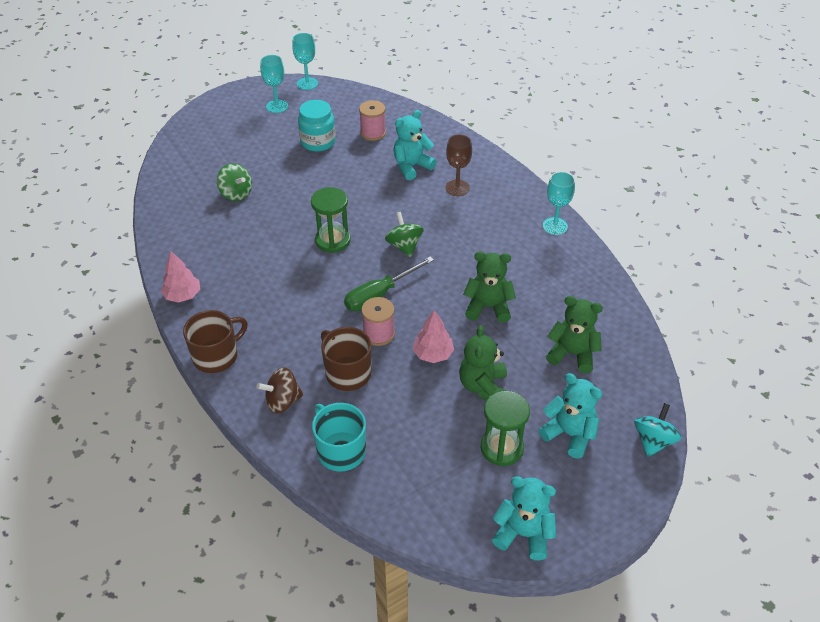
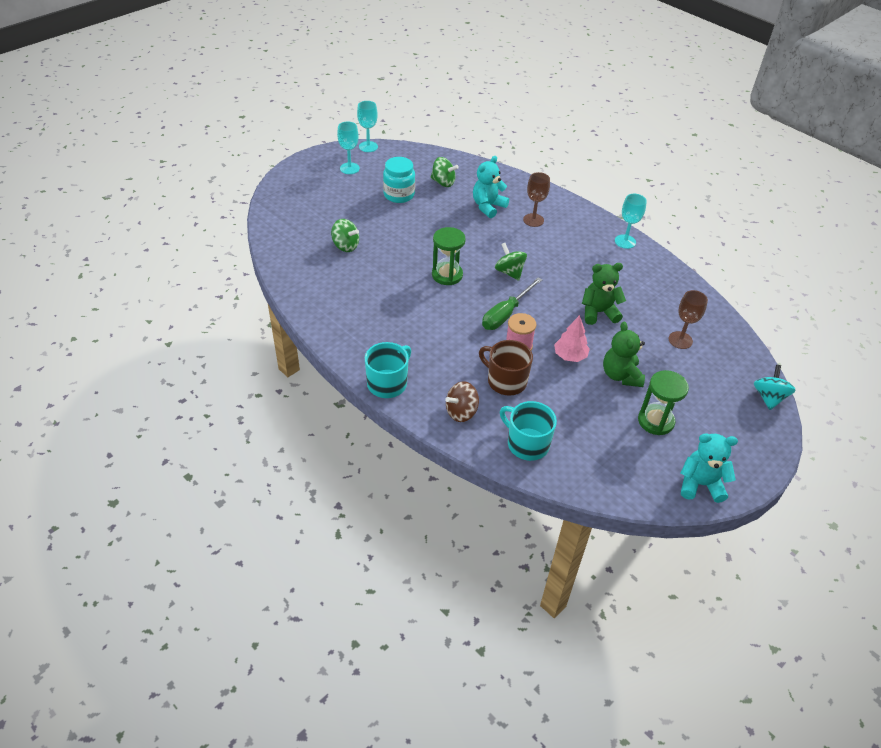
camera: 15 degrees left, 0 degrees up
pink tree [161,251,200,303] -> none
brown mug [183,310,248,373] -> turquoise mug [365,342,411,398]
pink spool [359,100,386,141] -> green spinning top [431,157,459,187]
turquoise teddy bear [539,373,602,459] -> none
green teddy bear [546,296,603,373] -> brown goblet [668,290,708,349]

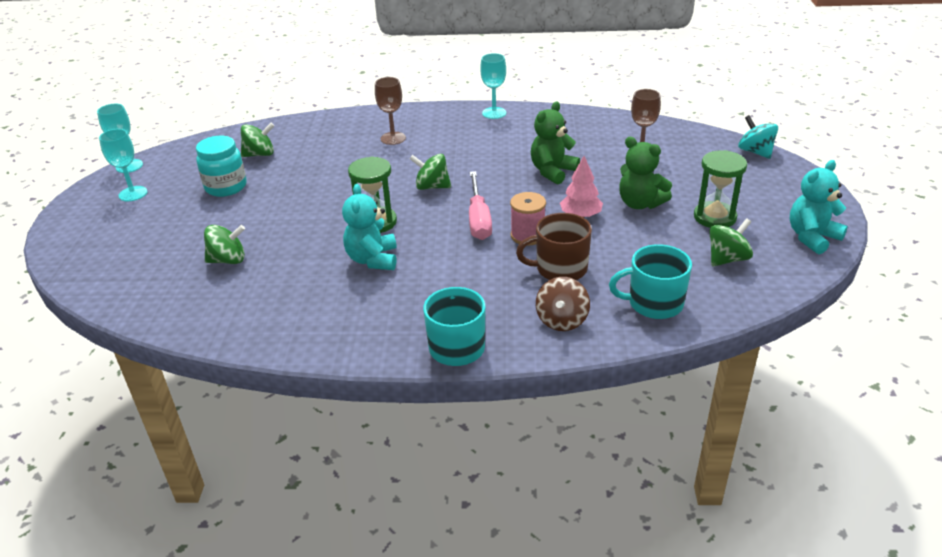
camera: 40 degrees left, 10 degrees down
turquoise teddy bear [473,156,509,218] -> turquoise teddy bear moved to [342,184,397,270]
green screwdriver [482,277,542,330] -> pink screwdriver [469,171,492,240]
none -> green spinning top [709,218,753,266]

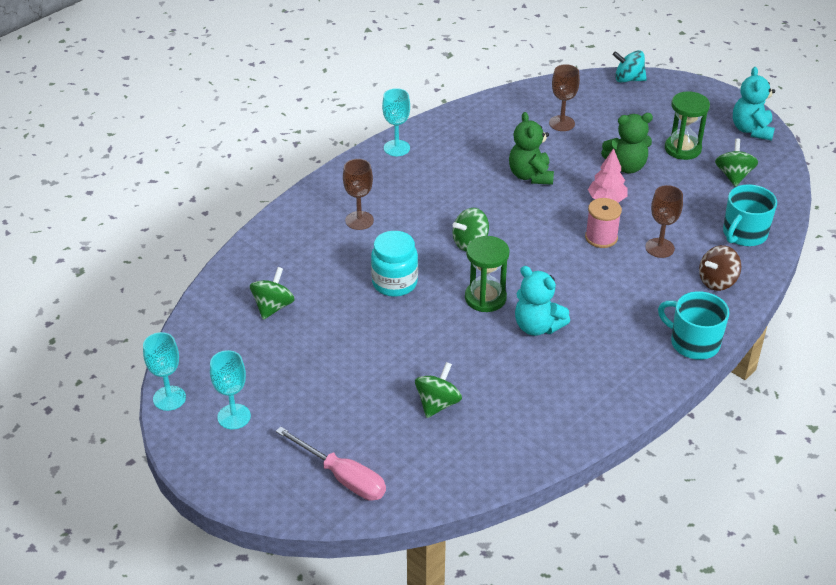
camera: 50 degrees left, 5 degrees up
turquoise jar [196,136,247,197] -> turquoise jar moved to [371,231,418,297]
pink screwdriver [469,171,492,240] -> pink screwdriver moved to [276,427,386,501]
brown mug [516,213,592,280] -> brown goblet [645,185,683,258]
brown spinning top [536,277,590,331] -> brown spinning top turned 90 degrees clockwise [699,245,741,291]

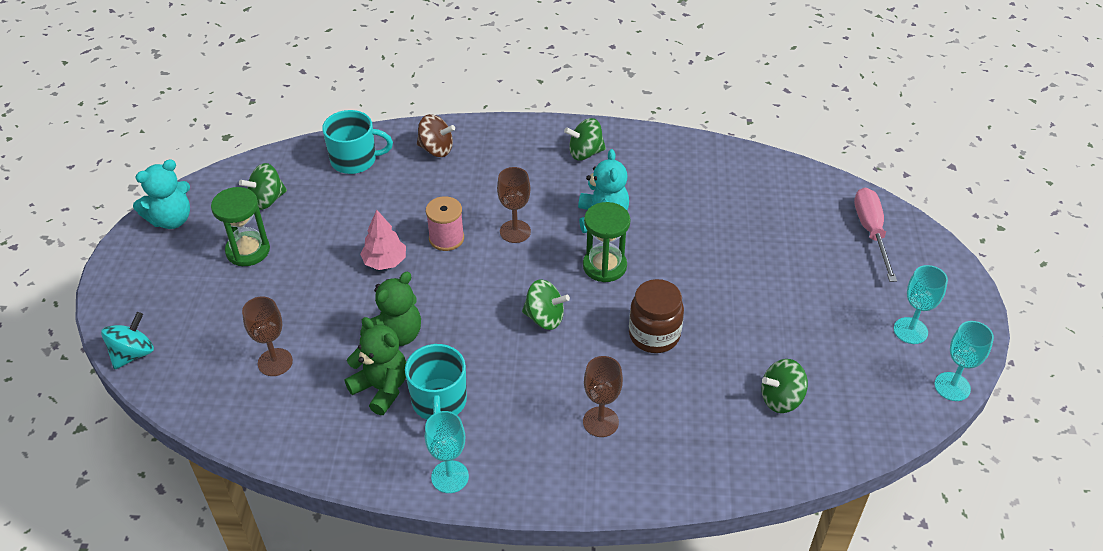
camera: 130 degrees left, 5 degrees up
turquoise jar [371,231,418,297] -> brown jar [629,279,684,353]
green spinning top [415,362,462,418] -> green spinning top moved to [564,118,606,160]
green teddy bear [601,113,653,173] -> green teddy bear moved to [344,317,406,415]
turquoise spinning top [613,50,647,83] -> turquoise spinning top turned 120 degrees counterclockwise [101,312,154,370]
brown goblet [645,185,683,258] -> brown goblet moved to [497,167,531,243]
turquoise mug [658,291,729,360] -> turquoise mug moved to [405,344,467,420]

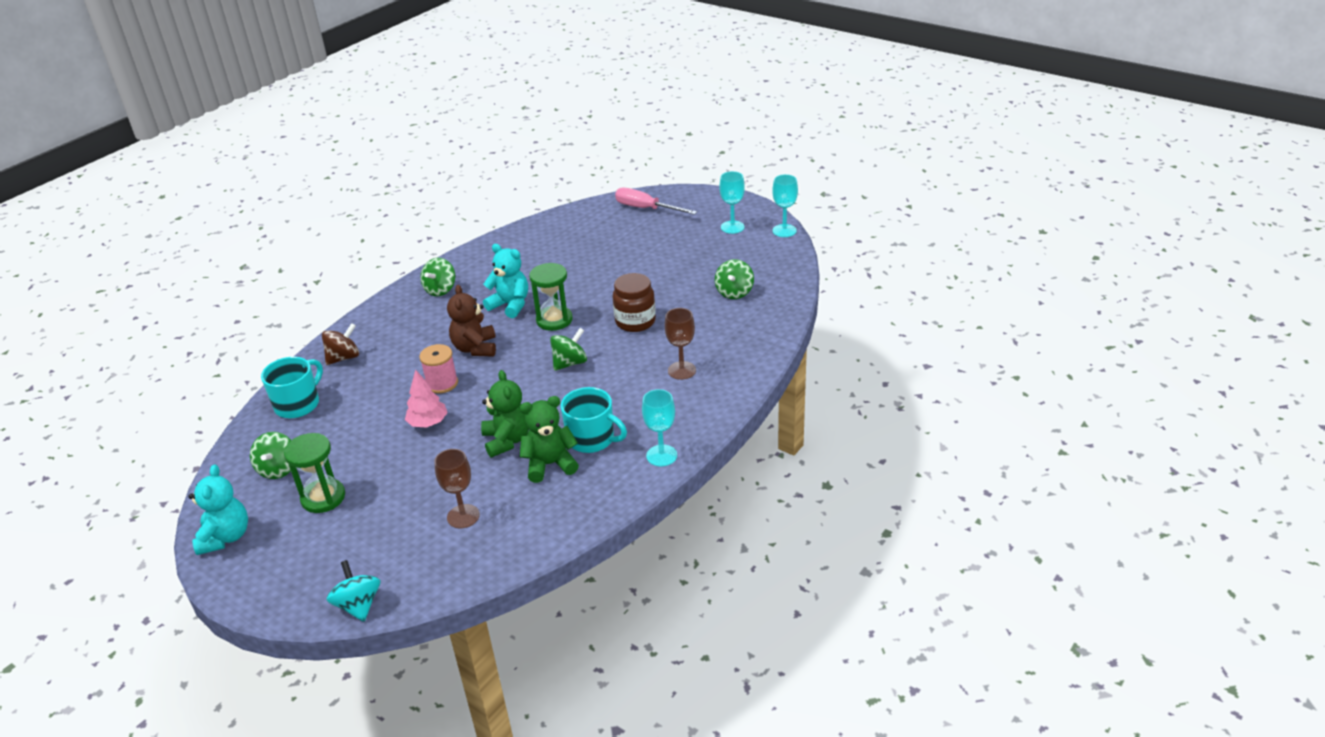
camera: 55 degrees left, 10 degrees down
brown goblet [497,167,531,243] -> brown teddy bear [447,285,496,356]

